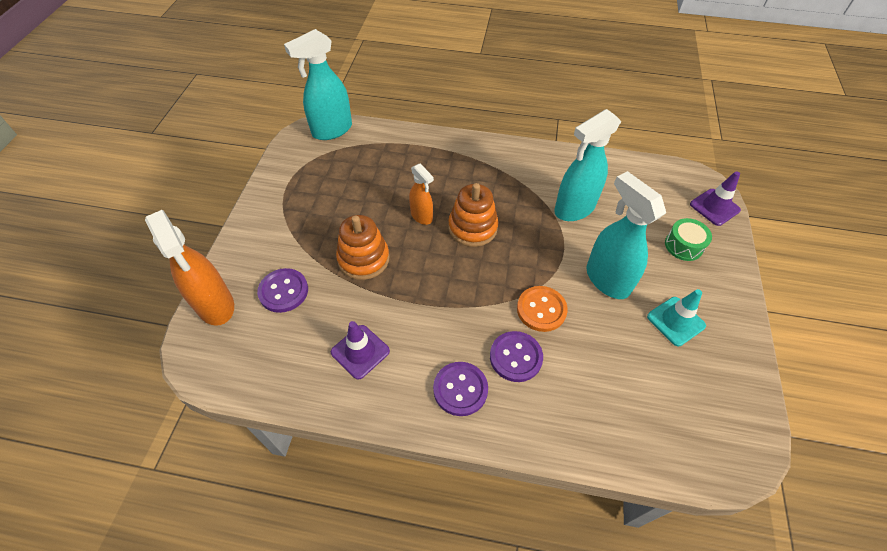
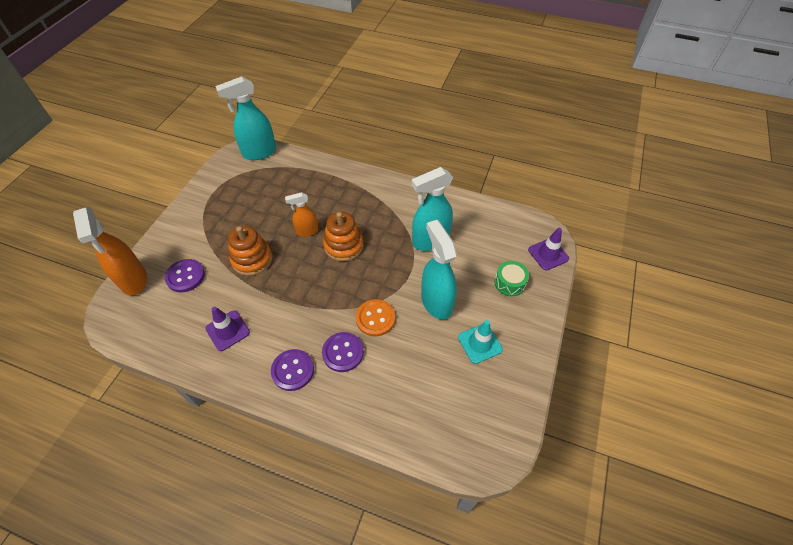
camera: 10 degrees right, 0 degrees up
orange spray bottle [409,163,434,225] -> orange spray bottle turned 105 degrees clockwise [285,192,318,237]

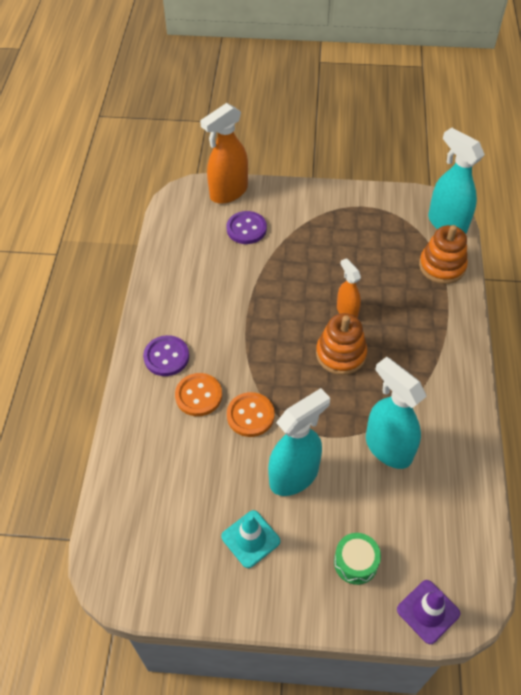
camera: 75 degrees right, 0 degrees up
purple traffic cone [205,307,250,351] -> none
orange stacking toy [228,225,272,276] -> orange stacking toy moved to [419,225,468,284]
purple button [322,332,364,372] -> orange button [175,373,222,416]

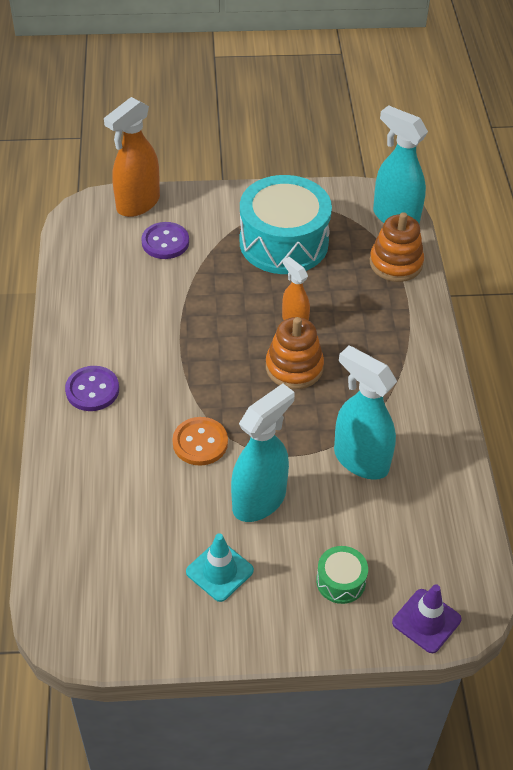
camera: 10 degrees left, 5 degrees down
orange button [175,373,222,416] -> none
none -> turquoise drum [240,175,332,274]

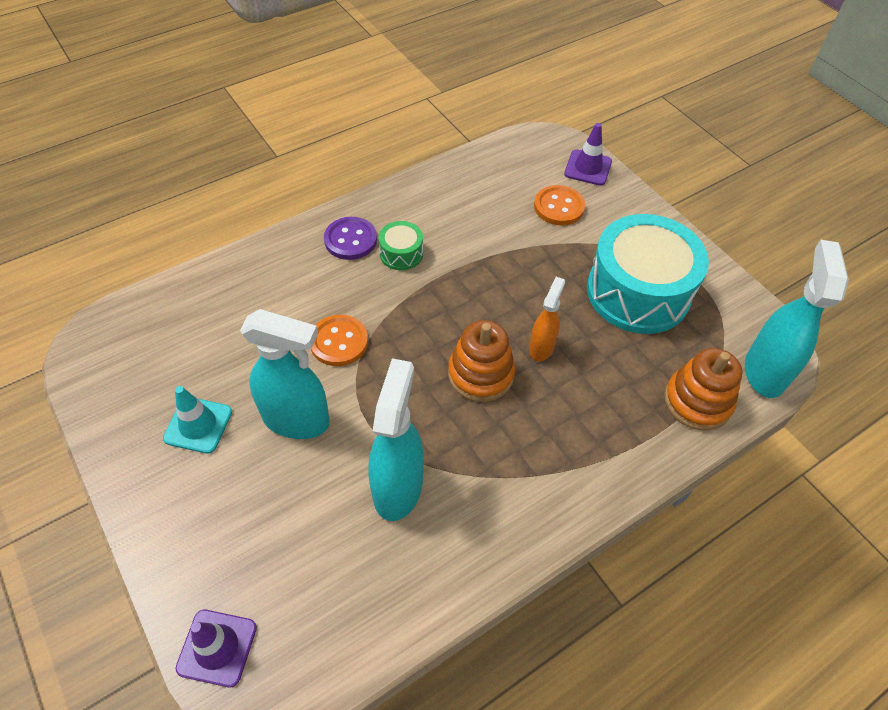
camera: 60 degrees right, 5 degrees up
orange spray bottle [104,97,160,217] -> purple traffic cone [564,123,612,186]
purple button [141,222,189,259] -> orange button [534,185,585,225]
green drum [316,546,368,604] -> green drum moved to [379,221,423,270]

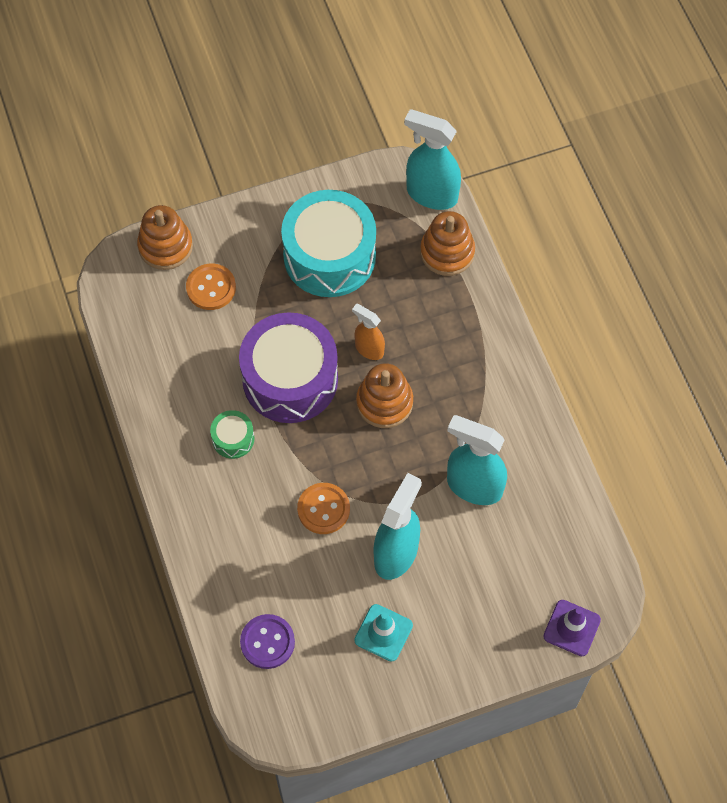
camera: 75 degrees left, 10 degrees up
purple button [324,217,377,260] -> purple button moved to [240,614,295,669]
purple traffic cone [564,123,612,186] -> orange stacking toy [137,205,193,270]
none -> purple drum [239,312,338,423]

